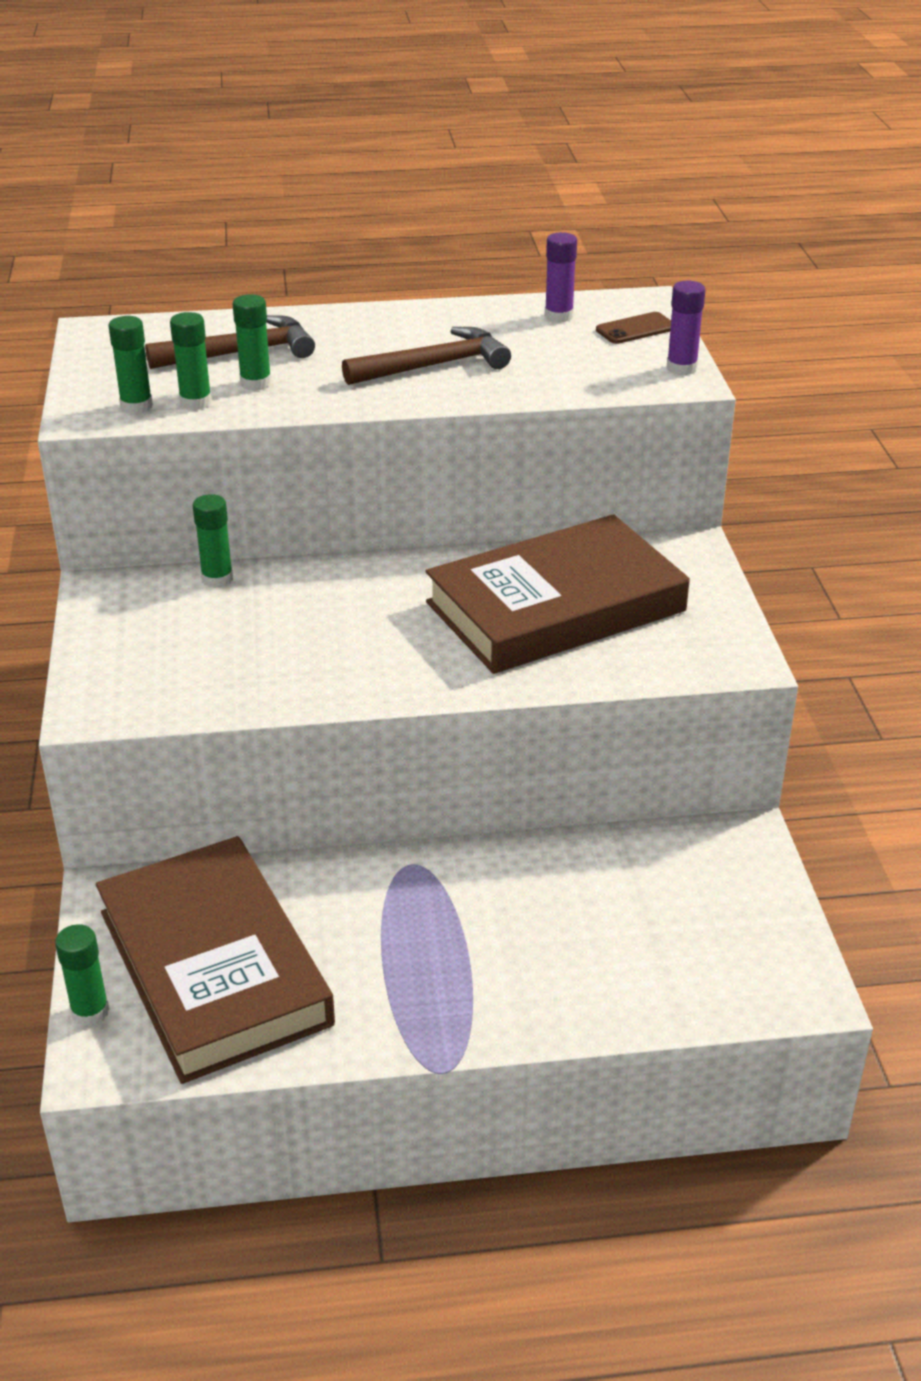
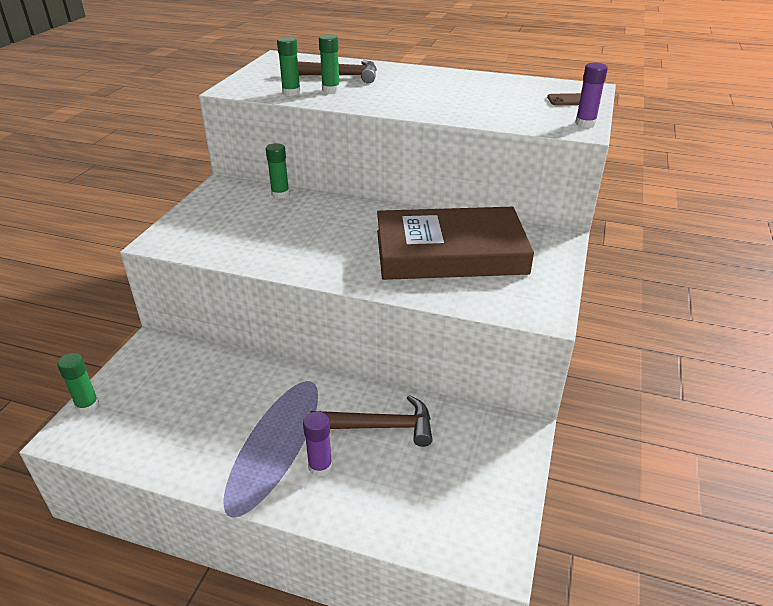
camera: 25 degrees right, 0 degrees up
brown book [96,836,335,1084] -> none
green glue stick [108,316,153,414] -> none
brown hammer [342,327,511,385] -> brown hammer moved to [310,395,432,447]
purple glue stick [545,232,577,323] -> purple glue stick moved to [303,412,332,477]

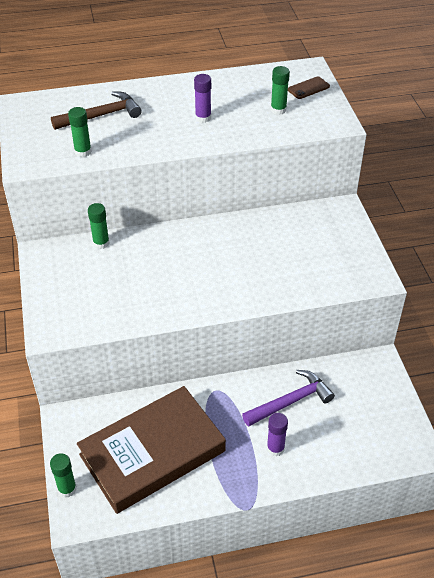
camera: 30 degrees left, 10 degrees up
brown hammer [310,395,432,447] -> purple hammer [242,370,335,427]
green glue stick [319,34,340,93] -> green glue stick moved to [271,66,290,115]
brown book [377,207,534,280] -> brown book moved to [77,386,226,514]
purple glue stick [575,62,608,128] -> purple glue stick moved to [194,74,211,123]

